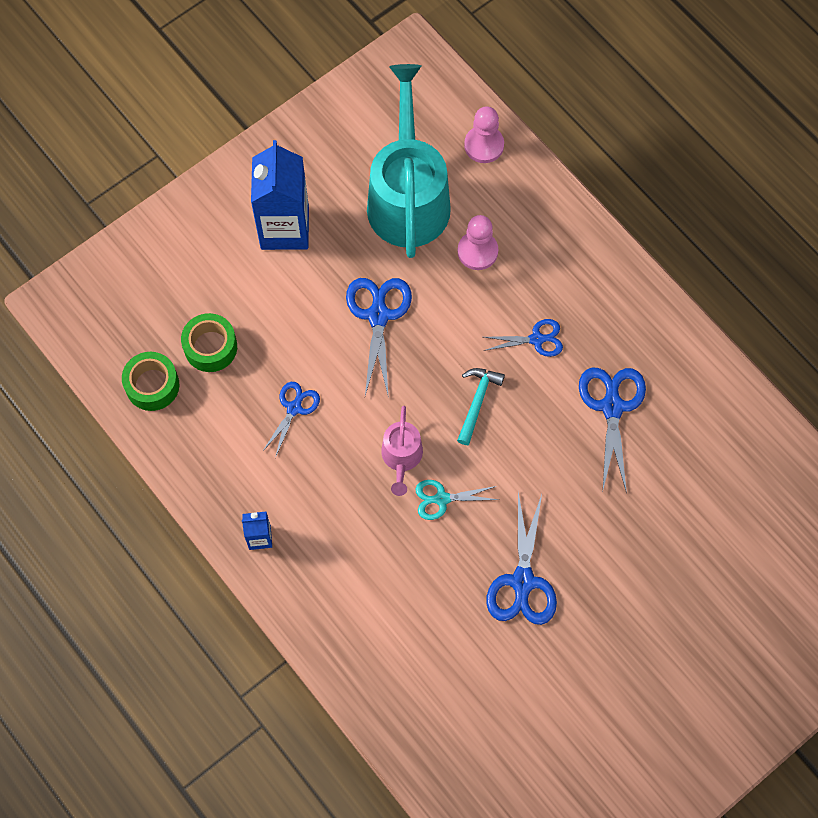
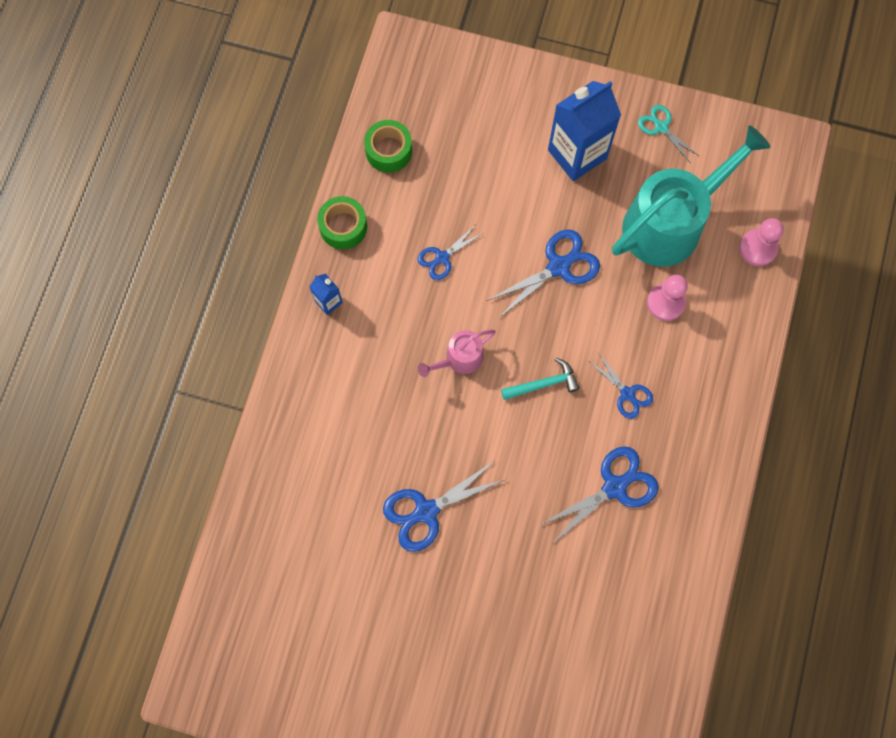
camera: 55 degrees right, 5 degrees up
green tape [181,313,237,372] -> green tape moved to [317,196,367,249]
blue scissors [262,382,320,458] -> blue scissors turned 150 degrees clockwise [417,224,484,280]
turquoise scissors [415,480,498,520] -> turquoise scissors moved to [638,105,699,164]

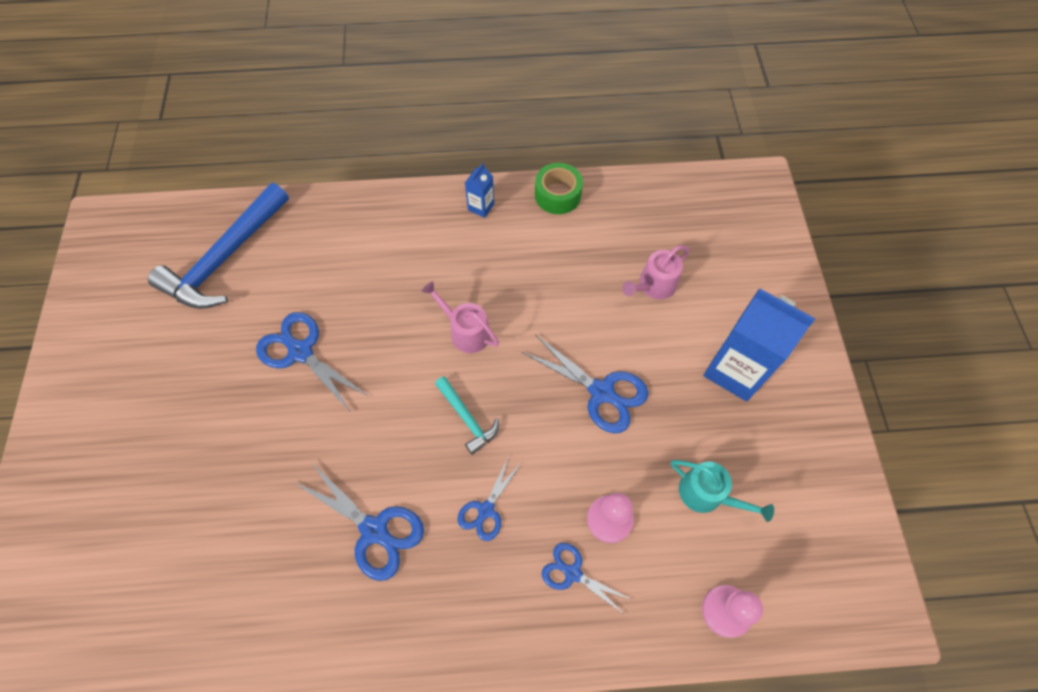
camera: 70 degrees right, 10 degrees down
green tape [364,120,412,173] -> none
blue scissors [417,224,484,280] -> blue scissors moved to [542,543,632,615]
turquoise watering can [612,125,771,267] -> turquoise watering can [671,460,774,522], size x0.47
turquoise scissors [638,105,699,164] -> none
none -> blue hammer [148,183,289,309]
none -> pink watering can [622,245,690,299]

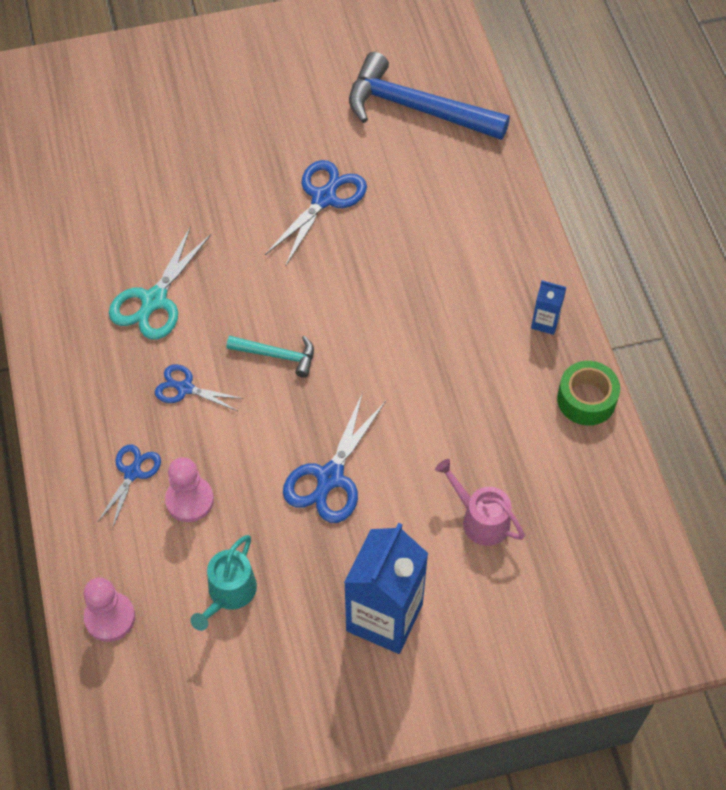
camera: 80 degrees right, 5 degrees down
blue scissors [294,462,424,581] -> turquoise scissors [109,226,211,340]
pink watering can [422,281,499,353] -> none
turquoise hammer [435,376,499,455] -> turquoise hammer turned 120 degrees counterclockwise [226,336,314,378]

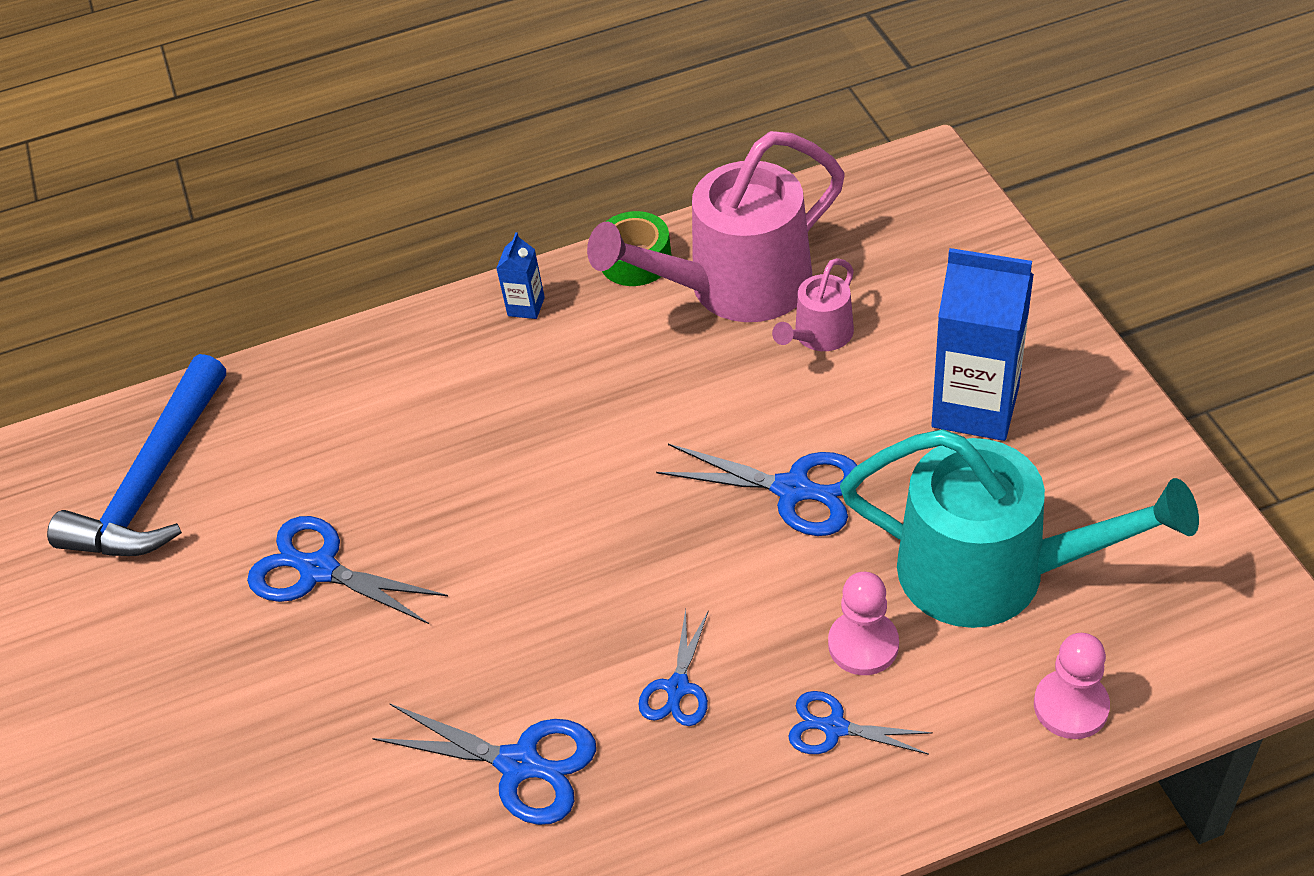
camera: 90 degrees left, 10 degrees down
turquoise scissors [109,226,211,340] -> blue scissors [372,703,596,825]
turquoise watering can [190,535,257,631] -> turquoise watering can [840,429,1199,628], size x2.13
turquoise hammer [226,336,314,378] -> none
none -> pink watering can [587,131,845,322]

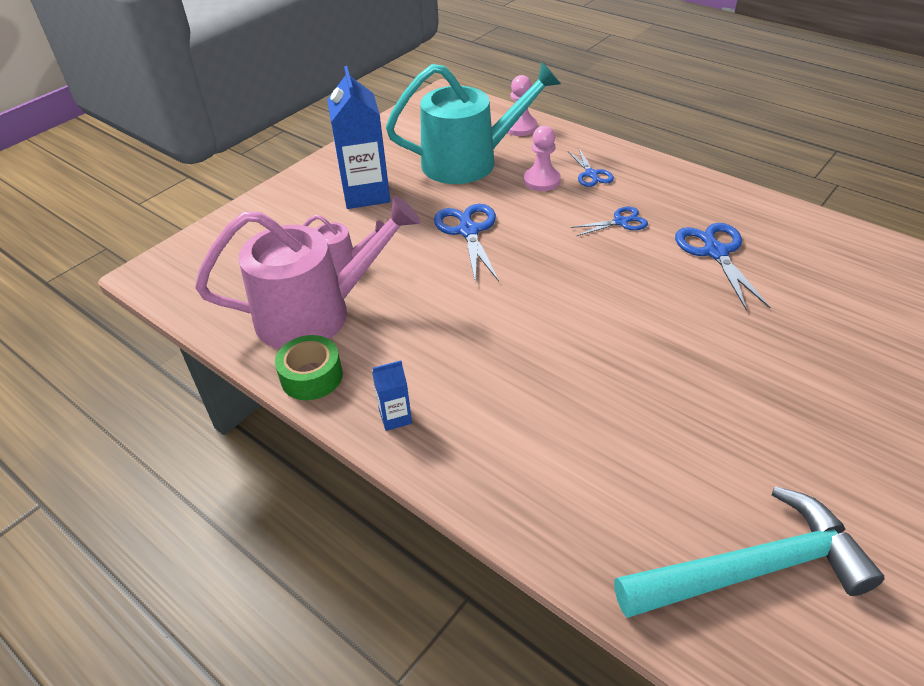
camera: 125 degrees left, 5 degrees down
blue hammer [47,354,226,556] -> turquoise hammer [614,486,885,618]
blue scissors [247,516,448,624] -> none
pink watering can [587,131,845,322] -> pink watering can turned 45 degrees counterclockwise [195,196,421,349]
turquoise watering can [840,429,1199,628] -> turquoise watering can turned 90 degrees clockwise [386,62,561,184]

